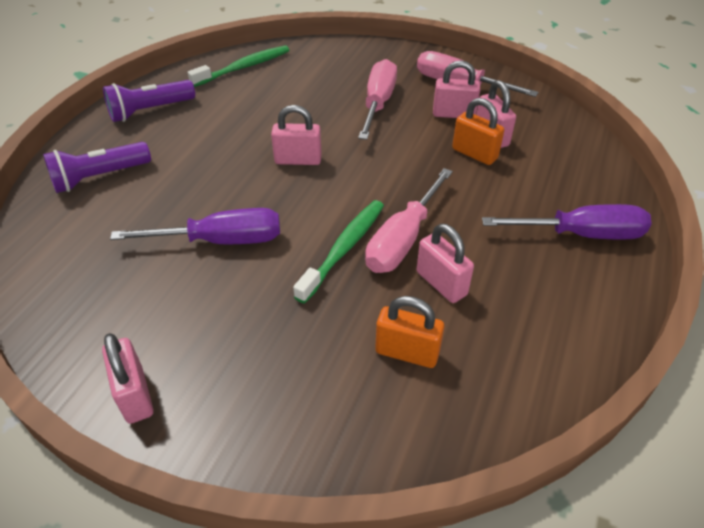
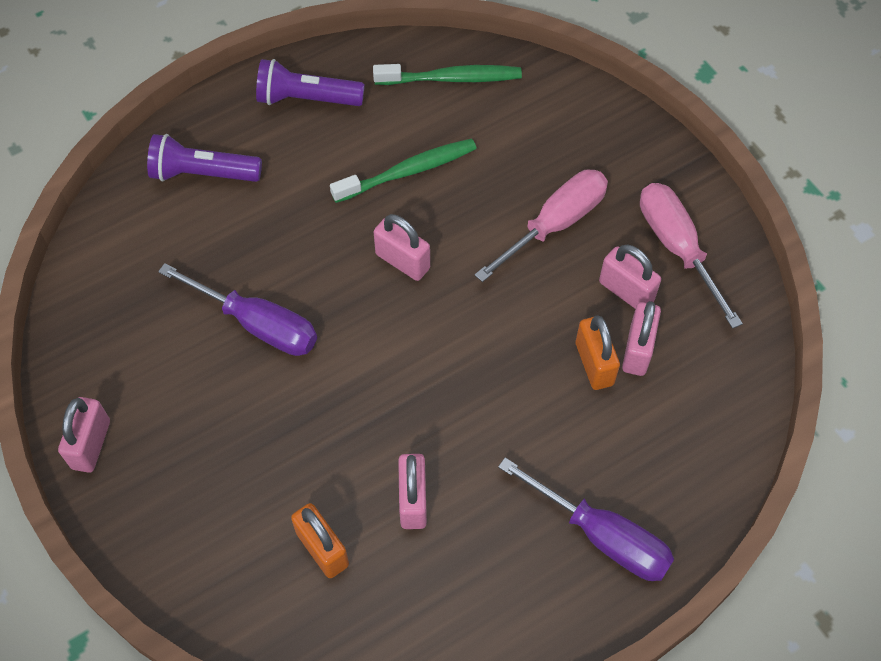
camera: 35 degrees right, 15 degrees up
green toothbrush [293,200,384,304] -> green toothbrush moved to [330,138,477,203]
pink screwdriver [365,168,453,273] -> none

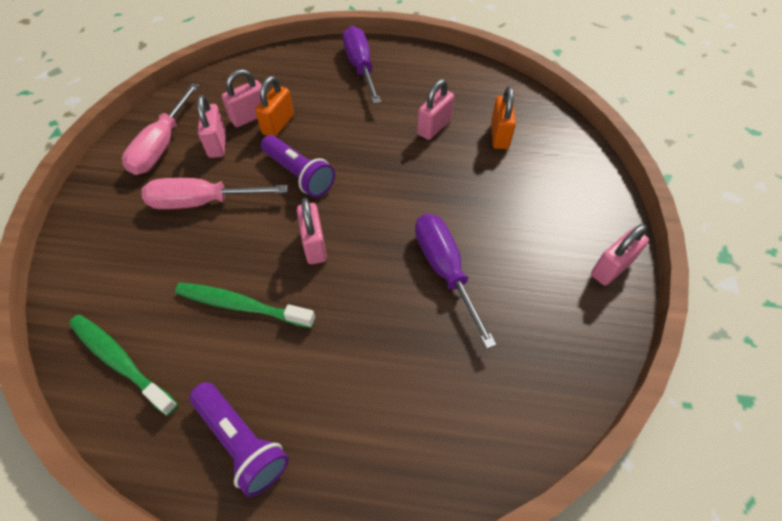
camera: 140 degrees left, 5 degrees down
purple flashlight [147,134,262,182] -> purple flashlight moved to [261,135,335,197]

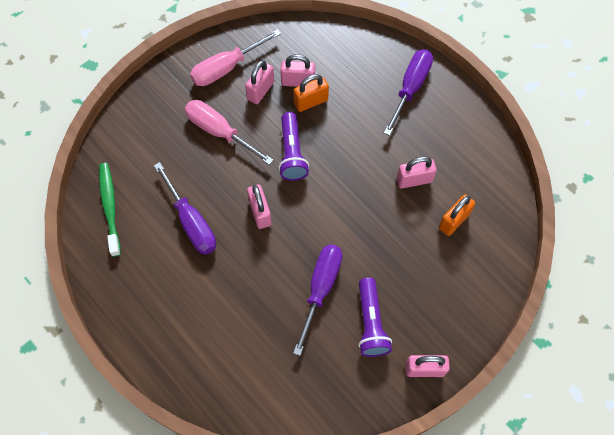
camera: 40 degrees right, 10 degrees up
green toothbrush [175,283,315,328] -> purple screwdriver [154,162,216,255]
purple flashlight [189,382,289,497] -> purple flashlight moved to [358,278,392,357]
pink padlock [297,197,327,264] -> pink padlock turned 45 degrees counterclockwise [247,184,272,229]

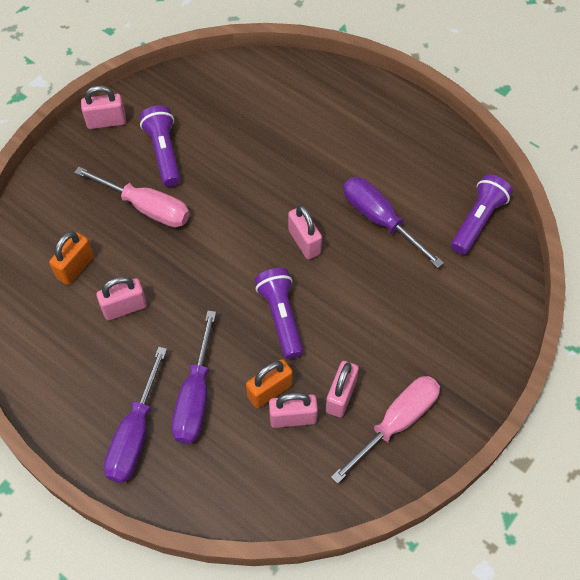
camera: 170 degrees right, 5 degrees down
green toothbrush [99,163,121,257] -> purple flashlight [451,174,513,255]
pink screwdriver [185,100,274,165] -> pink screwdriver moved to [74,166,190,227]
purple screwdriver [293,244,342,356] -> purple screwdriver moved to [172,310,216,444]

